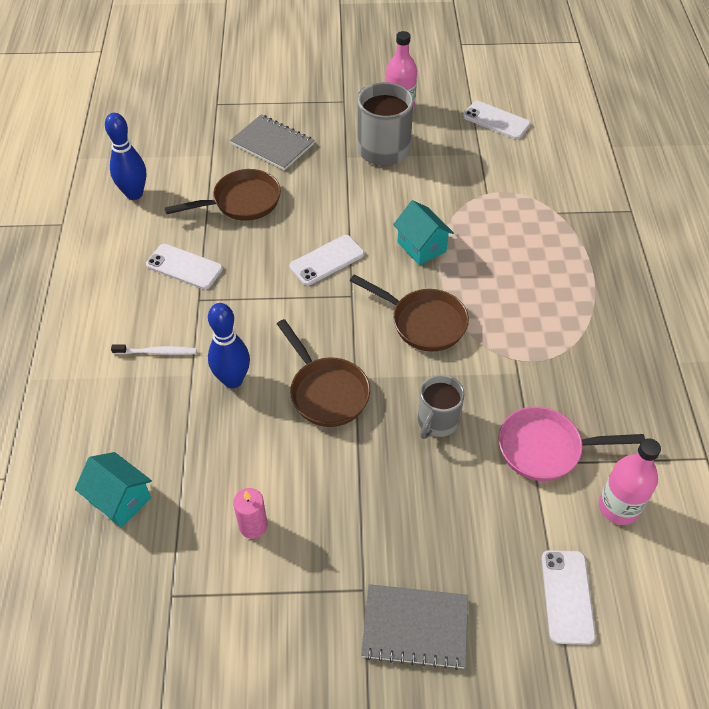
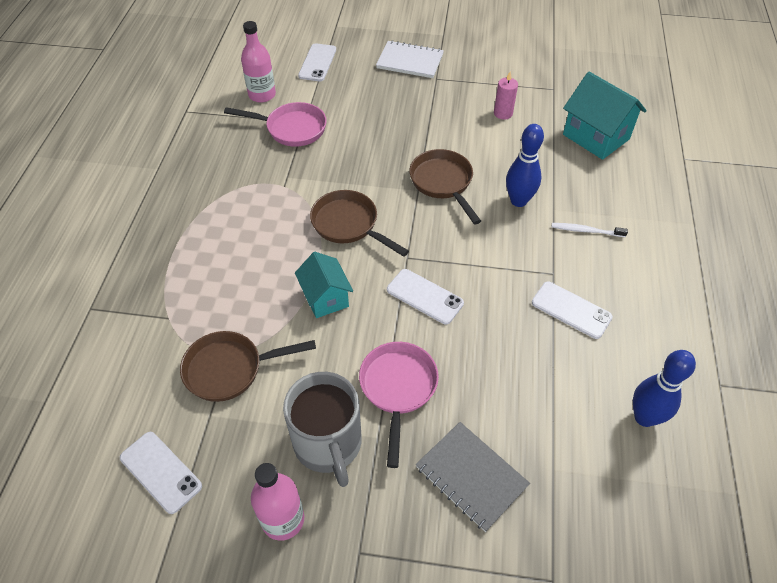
camera: 170 degrees left, 0 degrees up
turquoise house [75,452,152,528] -> turquoise house [563,72,647,160], size x1.54
brown pan [165,169,281,221] -> brown pan moved to [180,331,316,402]
white phone [289,235,364,286] -> white phone turned 60 degrees clockwise [387,269,464,324]
grey notebook [361,584,468,670] -> white notebook [376,40,444,78]
grey mug [418,375,465,439] -> none
none -> pink pan [359,342,439,468]

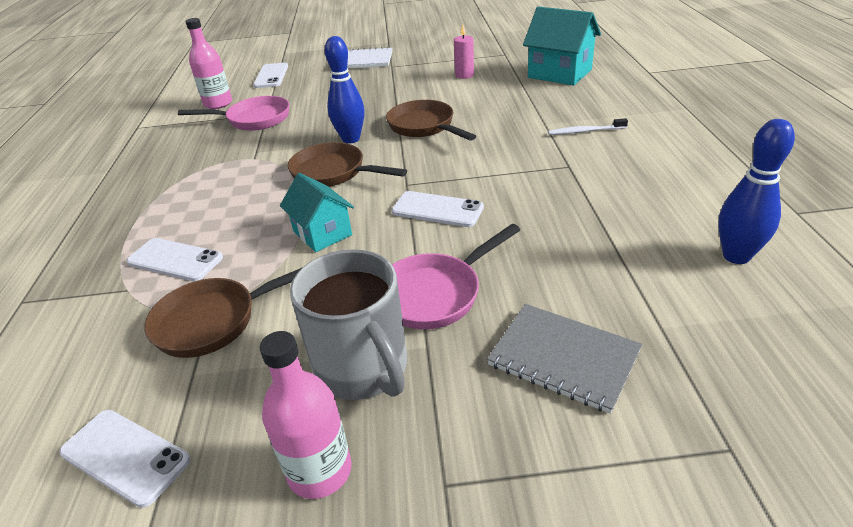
camera: 10 degrees left, 15 degrees down
pink pan [359,342,439,468] -> pink pan turned 120 degrees counterclockwise [392,224,520,329]
blue bowling pin [506,124,544,207] -> blue bowling pin moved to [325,36,365,144]
white phone [532,281,613,339] -> white phone moved to [127,238,223,281]

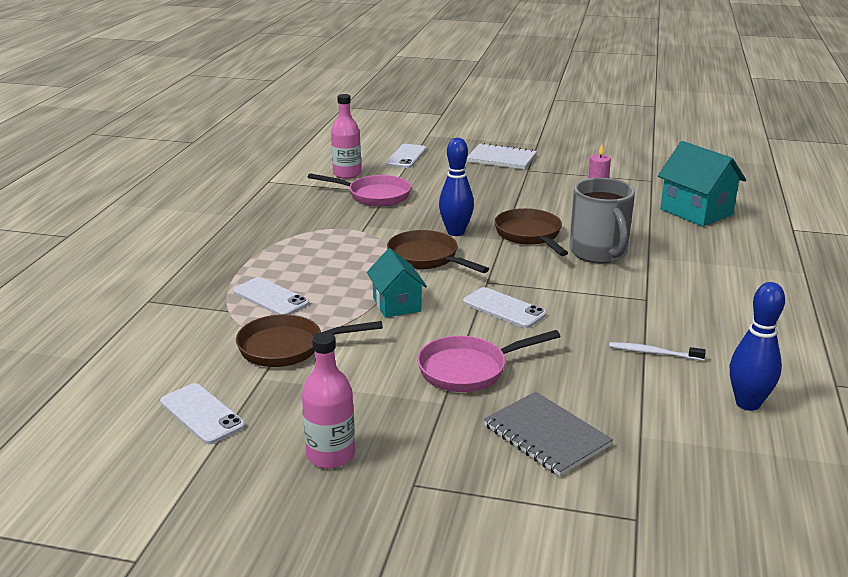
camera: 15 degrees right, 10 degrees down
grey mug [290,249,407,400] -> grey mug moved to [569,178,635,264]
white toothbrush [548,118,628,135] -> white toothbrush moved to [609,342,706,361]

